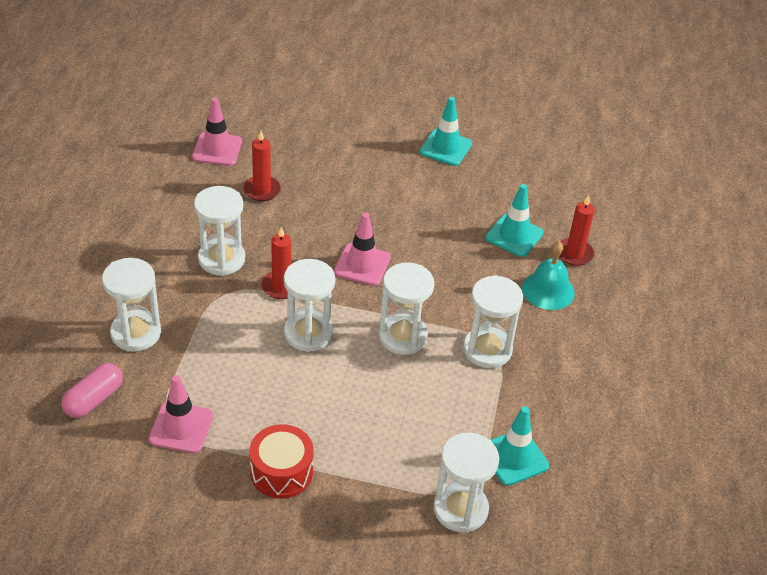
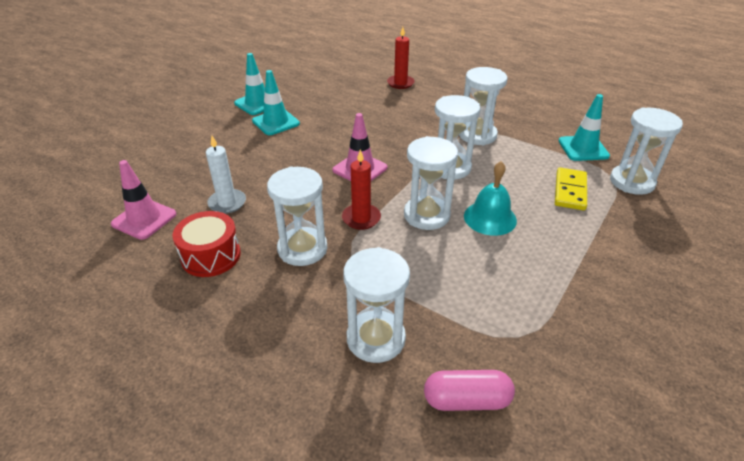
camera: 65 degrees left, 5 degrees down
pink capsule [61,363,123,418] -> pink capsule turned 60 degrees counterclockwise [424,370,515,411]
pink traffic cone [148,375,213,453] -> none
red candle [243,131,281,201] -> white candle [206,136,246,214]
red drum [249,424,314,498] -> red drum moved to [173,211,241,277]
turquoise traffic cone [486,184,543,257] -> turquoise traffic cone moved to [252,70,300,135]
turquoise bell [522,241,575,310] -> turquoise bell moved to [464,161,517,236]
none -> yellow domino [555,167,587,210]

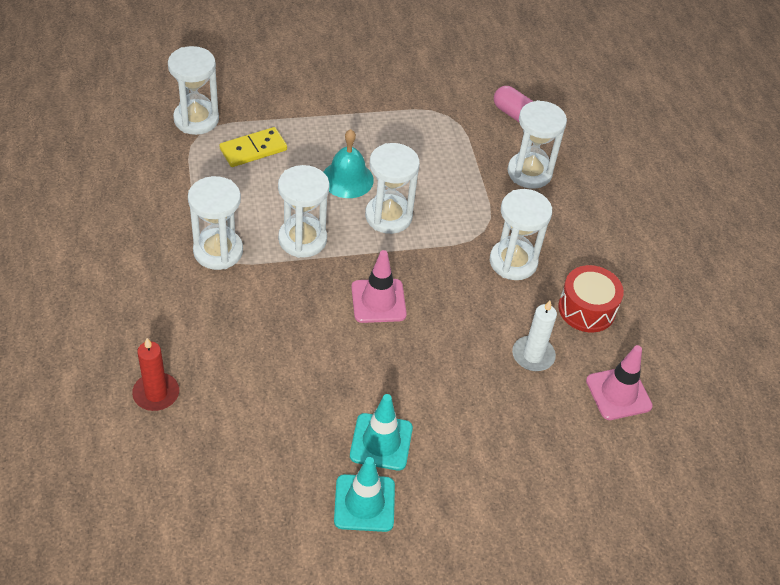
camera: 140 degrees left, 10 degrees up
red candle [342,149,381,230] -> none
turquoise traffic cone [558,94,610,161] -> none

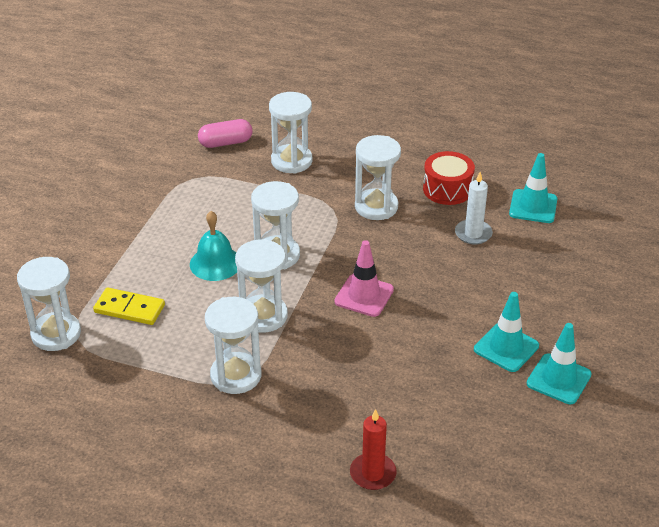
camera: 55 degrees left, 10 degrees down
yellow domino [220,127,287,167] -> yellow domino turned 75 degrees counterclockwise [93,288,165,325]
pink traffic cone [586,345,653,420] -> turquoise traffic cone [509,153,558,223]

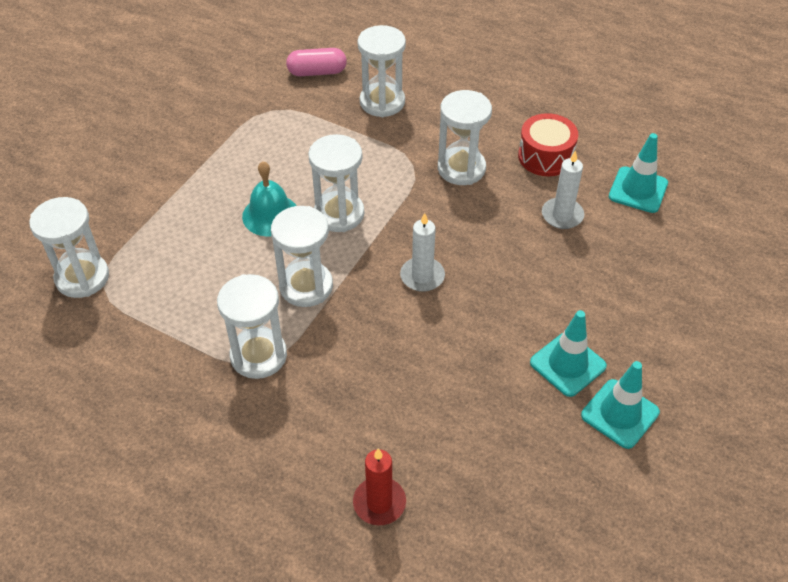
camera: 10 degrees right, 10 degrees up
yellow domino [93,288,165,325] -> none
pink traffic cone [334,240,394,317] -> white candle [400,213,445,292]

